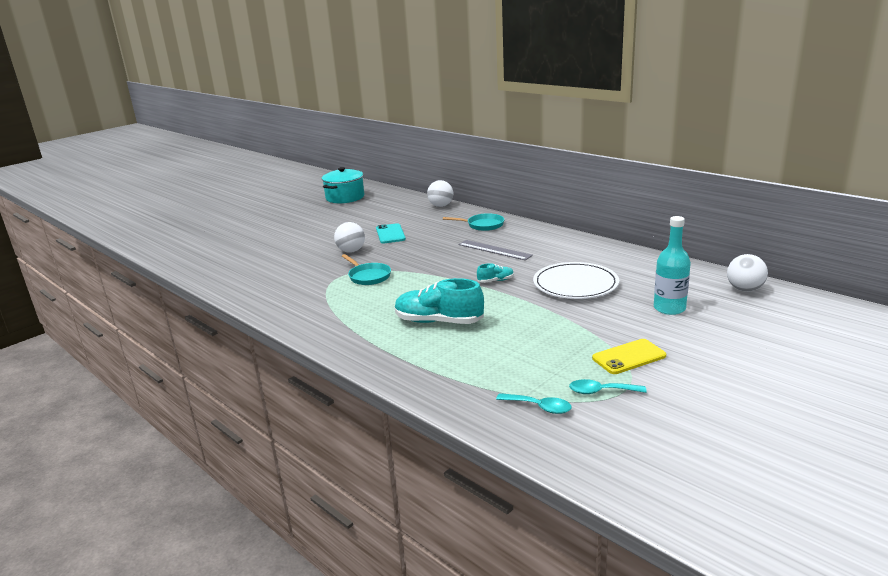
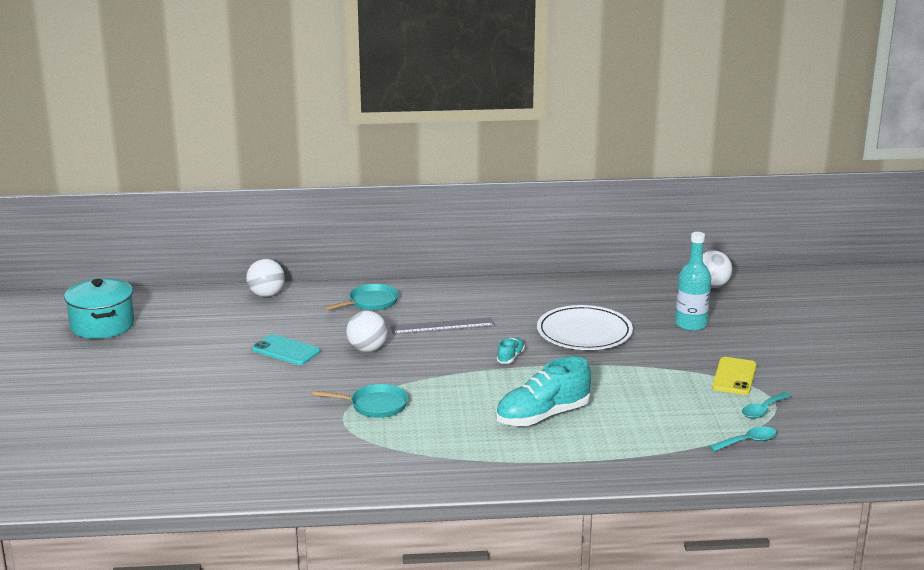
camera: 50 degrees left, 0 degrees up
white ball [334,222,365,253] -> white ball moved to [346,311,388,352]

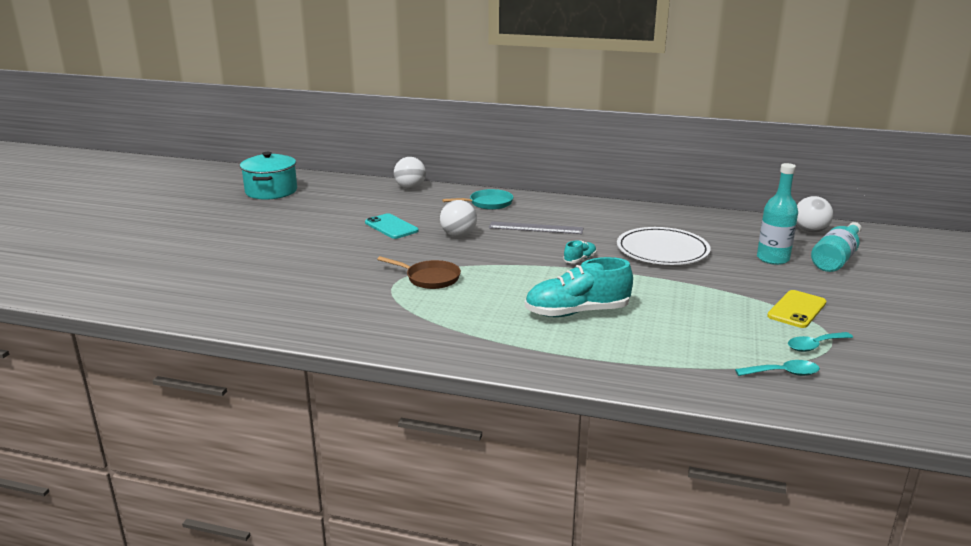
camera: 20 degrees right, 0 degrees up
turquoise pan [312,384,408,418] -> brown pan [377,256,461,289]
none -> turquoise bottle [811,222,862,272]

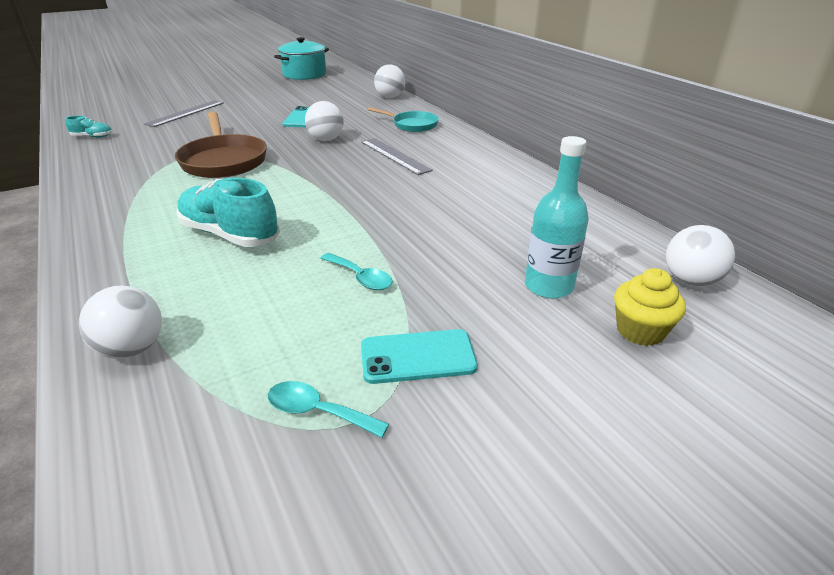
camera: 45 degrees right, 10 degrees up
brown pan [377,256,461,289] -> brown pan [175,111,267,178], size x1.64
turquoise shoe [563,240,597,263] -> turquoise shoe moved to [65,116,112,138]
white plate [617,227,711,265] -> none
turquoise spoon [735,360,820,376] -> turquoise spoon moved to [321,253,393,290]
yellow phone [767,290,826,328] -> turquoise phone [361,329,478,384]
turquoise bottle [811,222,862,272] -> yellow cupcake [614,268,686,346]
none -> white ball [79,286,162,359]
none -> grey ruler [144,100,224,127]

